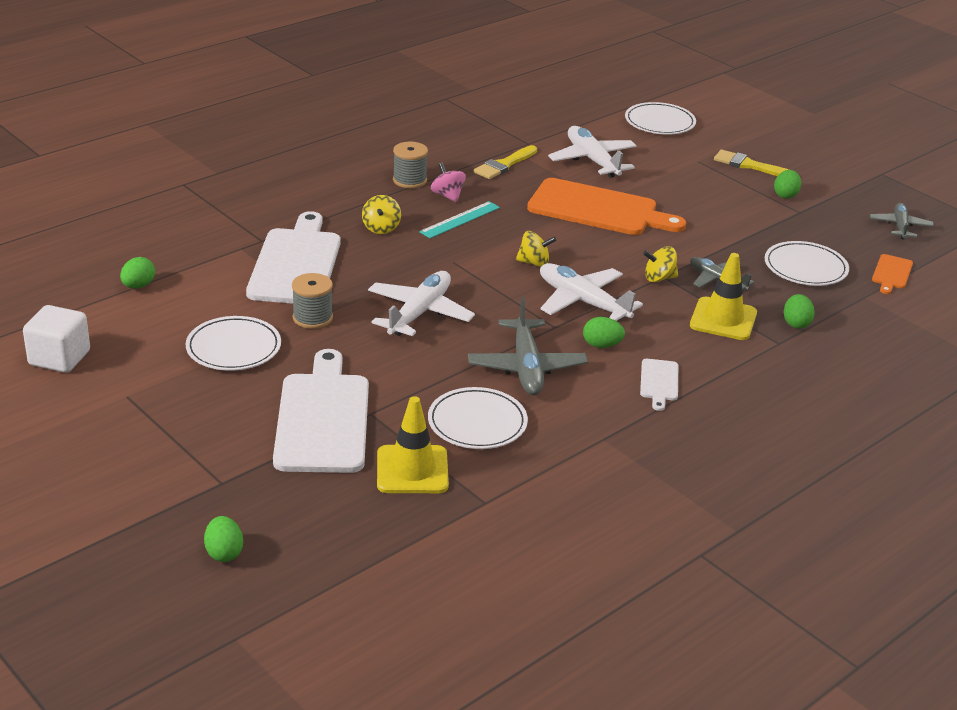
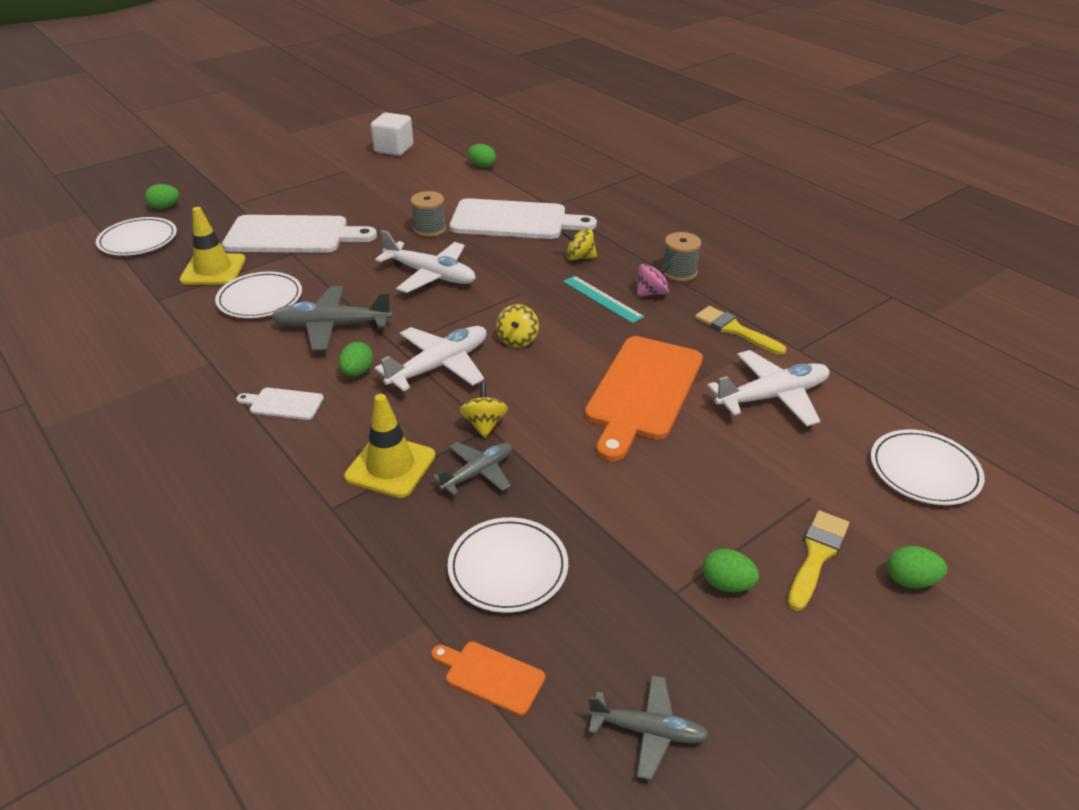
camera: 95 degrees right, 5 degrees up
white plate [186,316,281,370] -> white plate moved to [96,217,177,256]
green egg [784,294,815,329] -> green egg moved to [887,546,947,588]

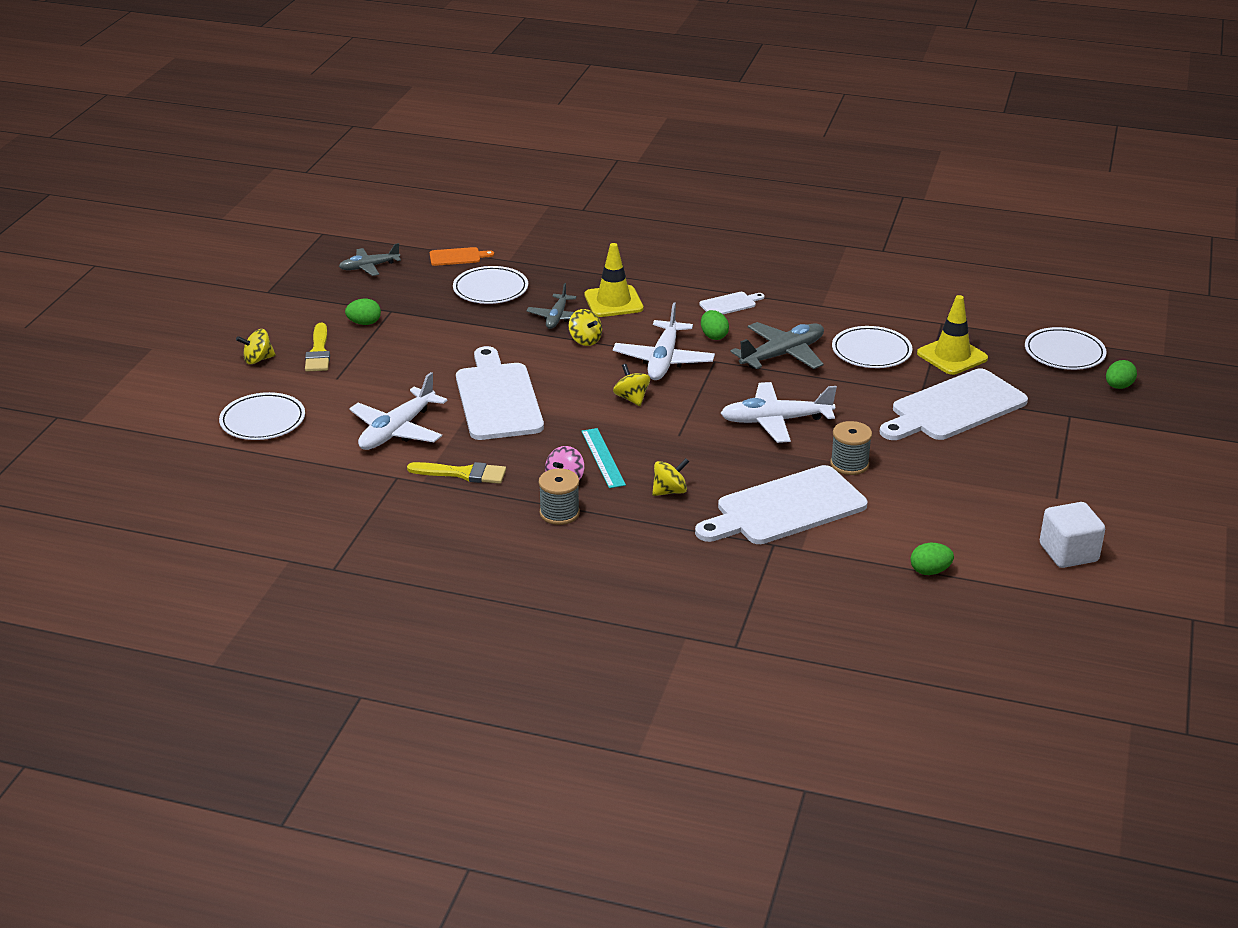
camera: 145 degrees right, 5 degrees down
turquoise ruler [563,276,644,323] -> turquoise ruler turned 60 degrees clockwise [581,428,626,488]
orange cutting board [585,336,703,461] -> white cutting board [456,346,544,440]
green egg [887,546,947,588] -> yellow spinning top [236,329,276,364]

